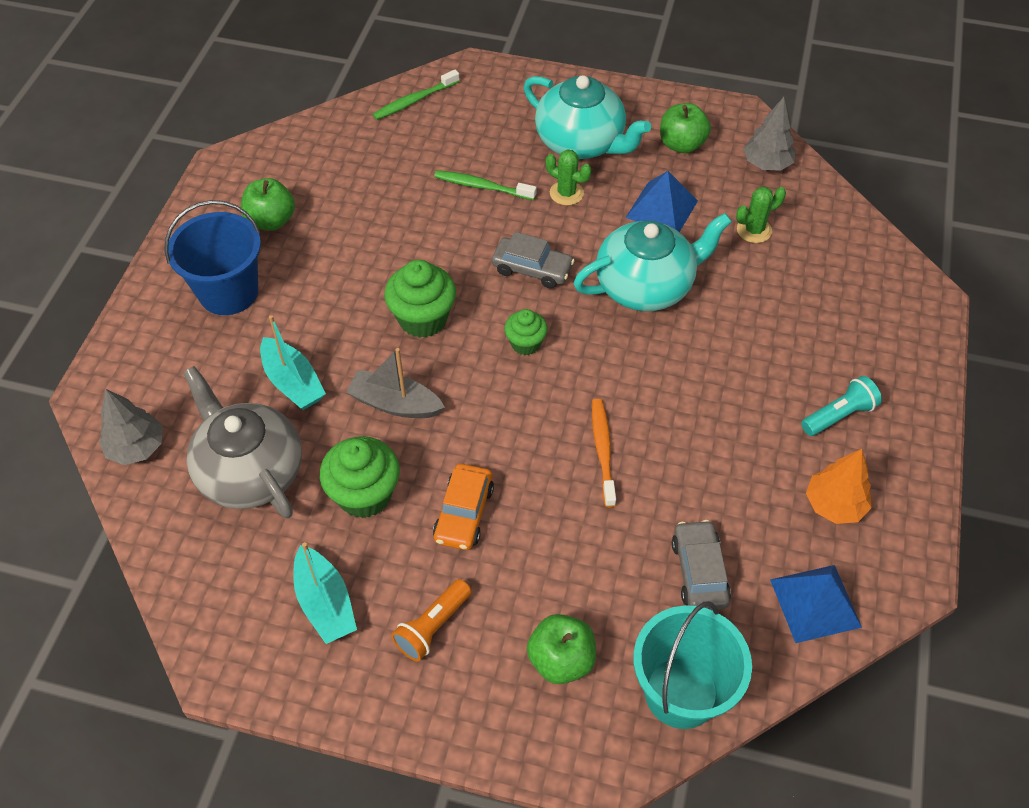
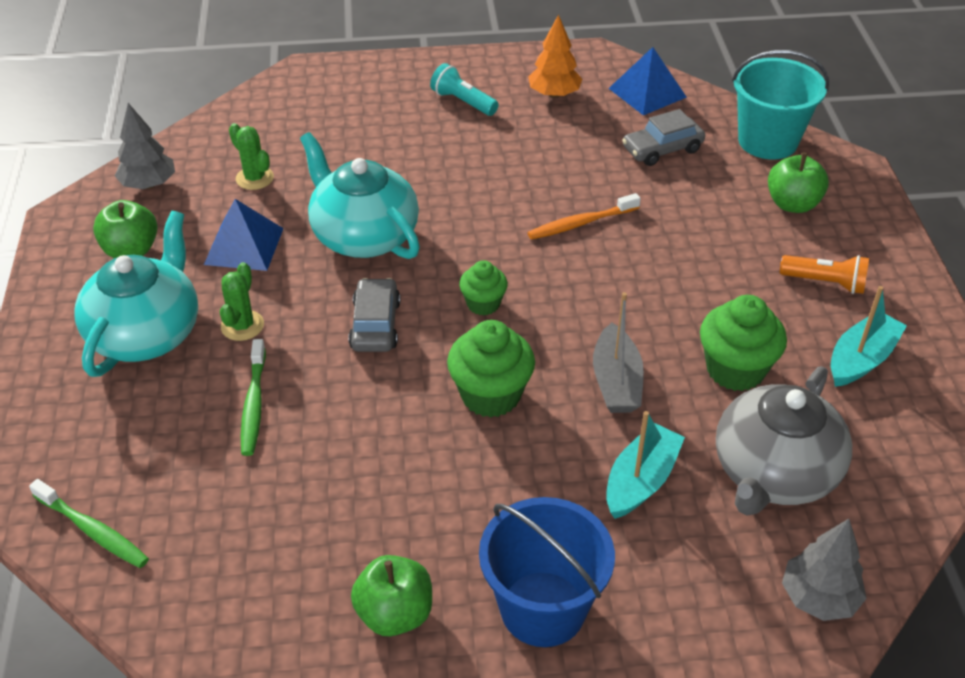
camera: 110 degrees left, 10 degrees down
orange car [433,464,494,550] -> none

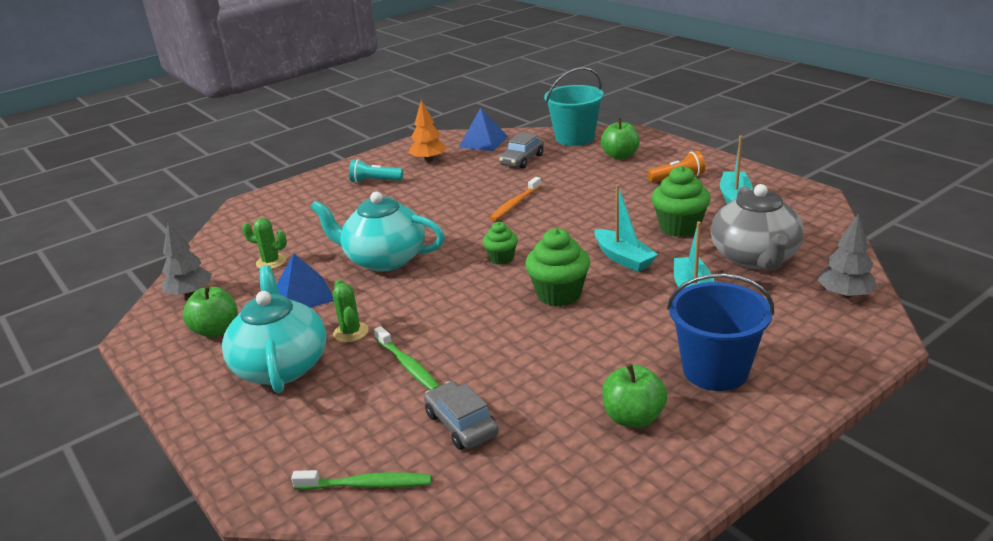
camera: 30 degrees left, 15 degrees down
grey car [348,278,400,352] -> grey car moved to [424,381,499,450]
grey boat [593,292,644,413] -> turquoise boat [594,184,658,272]

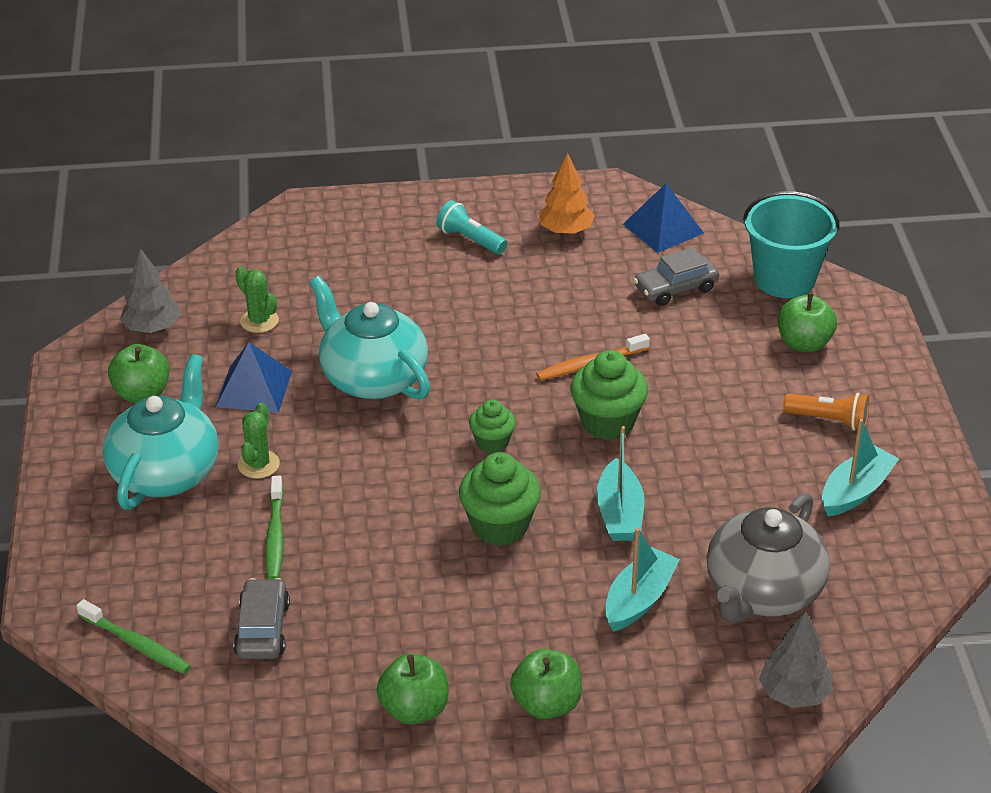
camera: 30 degrees right, 10 degrees up
green cupcake [652,166,711,237] -> green cupcake moved to [571,350,648,440]
blue bucket [667,273,774,391] -> green apple [510,649,582,719]

